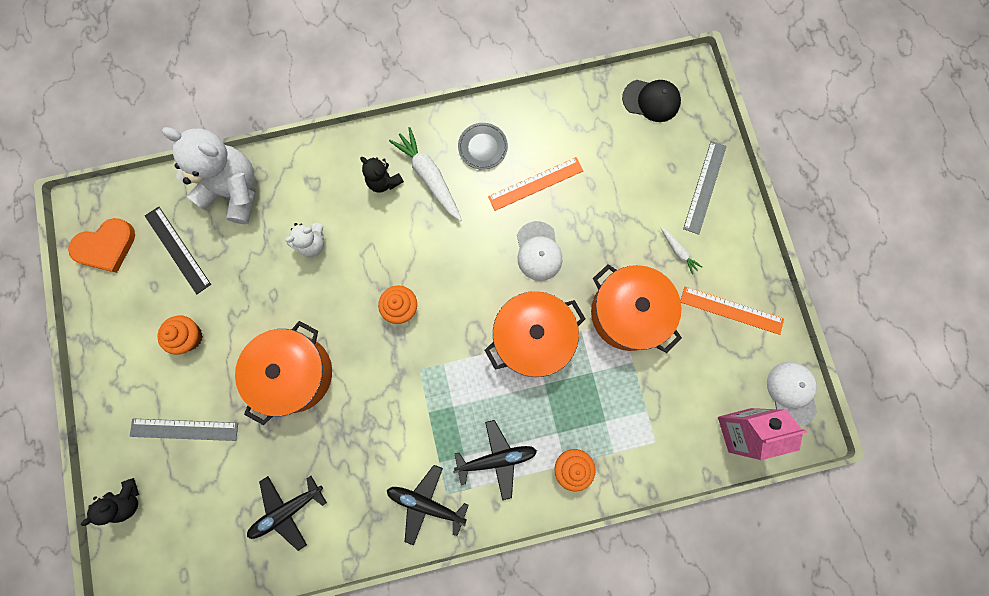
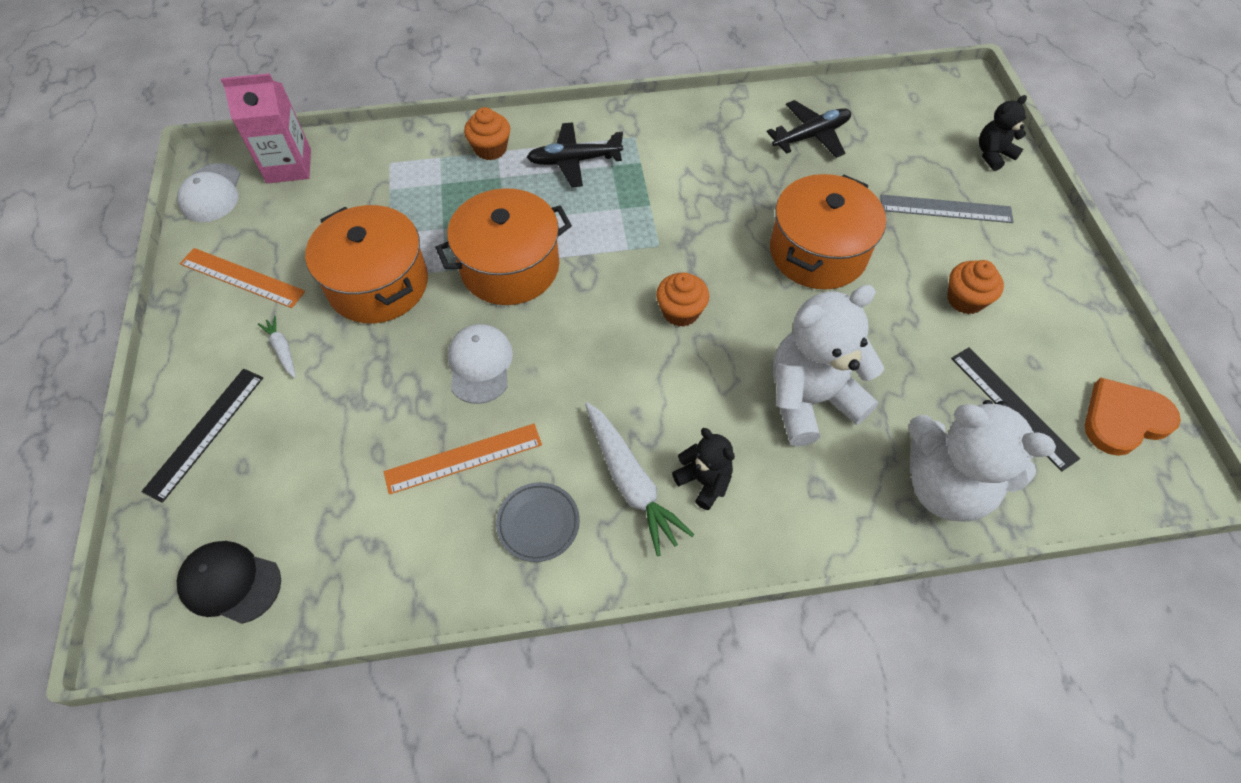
camera: 175 degrees left, 20 degrees down
white teddy bear [285,223,324,257] -> white teddy bear [773,285,884,446], size x1.98
black plane [387,465,469,546] -> none
grey ruler [683,141,727,235] -> black ruler [141,369,263,503]

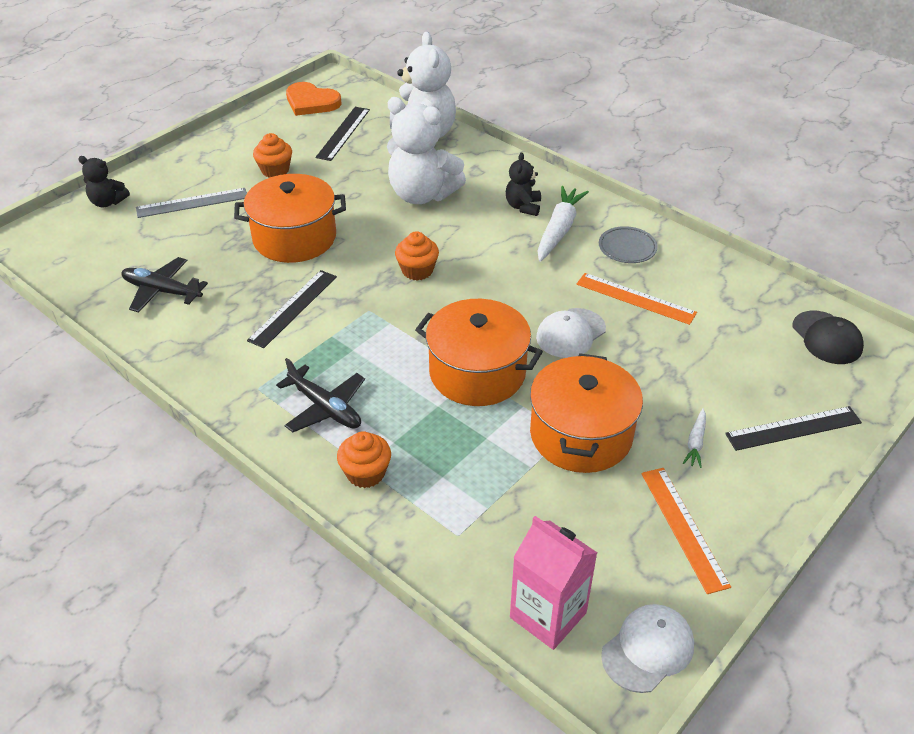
camera: 130 degrees left, 15 degrees down
grey ruler [881,194,1014,223] -> grey ruler turned 75 degrees counterclockwise [136,188,247,218]
none -> black ruler [247,270,337,348]

